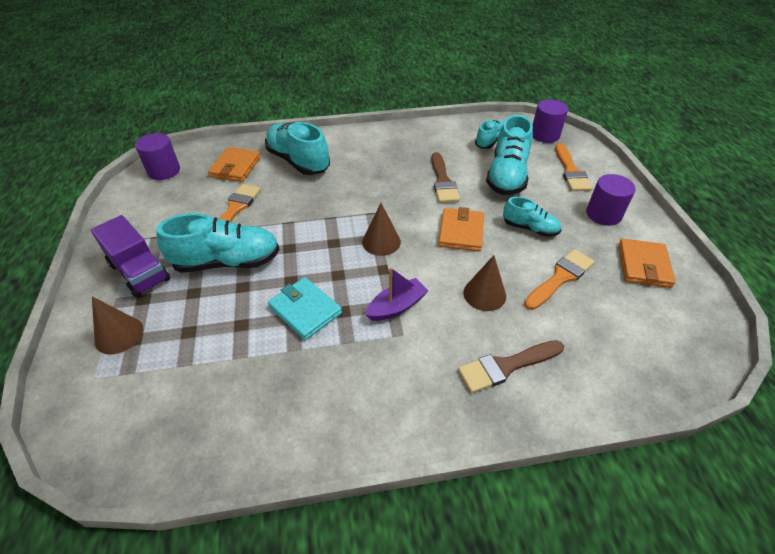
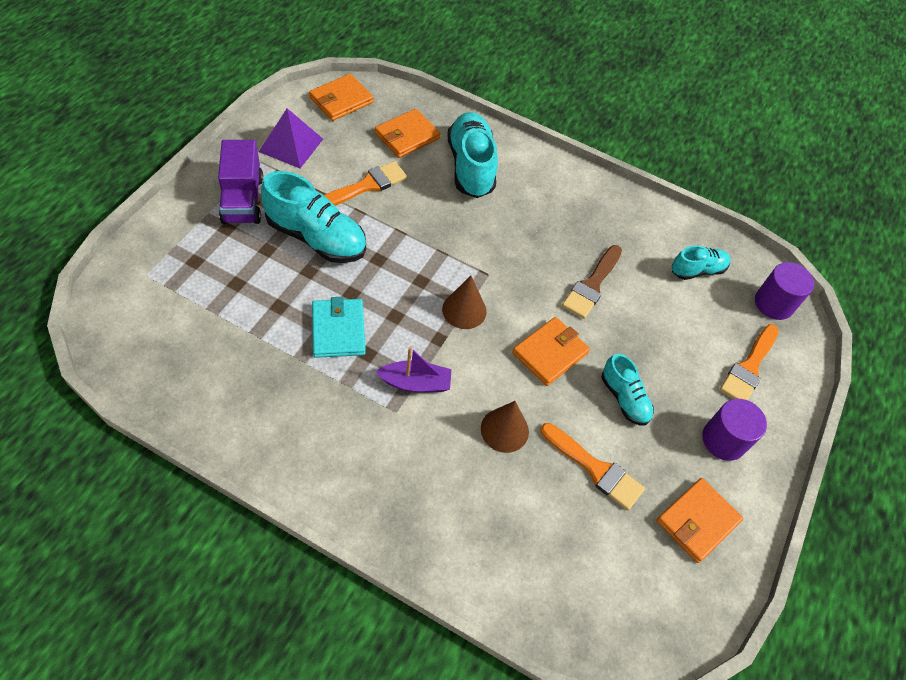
camera: 30 degrees right, 10 degrees up
brown cone [92,297,143,354] -> none
purple cylinder [135,133,180,180] -> orange wallet [309,74,374,121]
brown brush [458,340,564,393] -> none
turquoise shoe [486,115,533,195] -> none
orange brush [524,249,595,310] -> orange brush turned 45 degrees clockwise [540,423,645,510]
none -> purple pyramid [259,108,323,168]

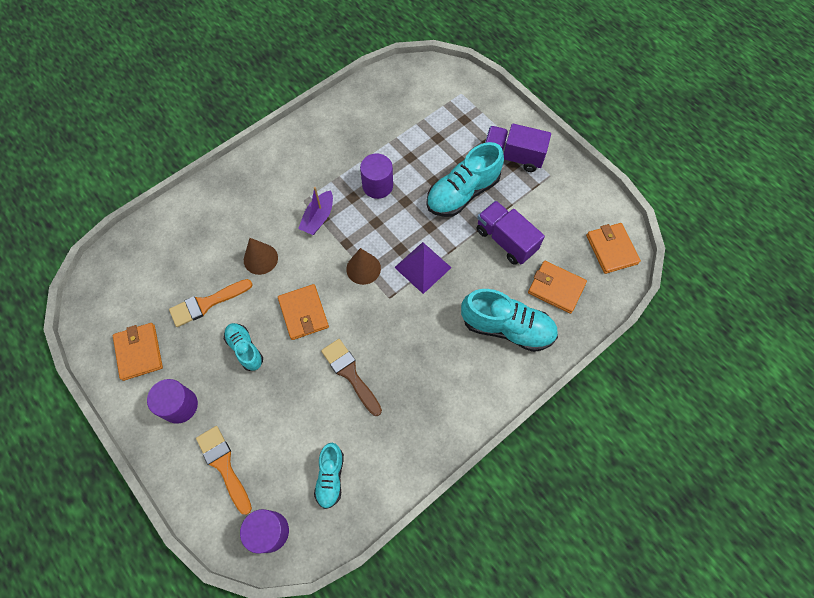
camera: 120 degrees right, 10 degrees up
purple pyramid [259,108,323,168] -> purple pyramid moved to [394,242,452,294]
turquoise wallet [312,297,366,358] -> purple cylinder [360,153,393,199]
orange brush [323,161,407,206] -> purple truck [477,201,545,265]
orange wallet [375,109,440,158] -> orange wallet turned 45 degrees counterclockwise [528,261,587,314]
turquoise shoe [601,354,654,425] -> turquoise shoe turned 60 degrees clockwise [224,323,263,371]

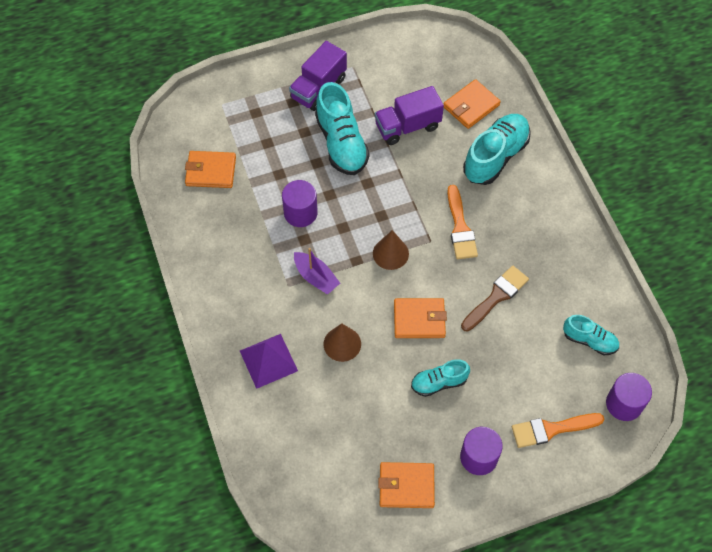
camera: 70 degrees left, 5 degrees down
orange brush [169,279,253,327] -> orange brush moved to [447,185,478,259]
brown brush [321,339,382,416] -> brown brush turned 150 degrees clockwise [461,265,529,331]
purple pyramid [394,242,452,294] -> purple pyramid moved to [240,334,298,389]
orange wallet [586,223,641,274] -> orange wallet moved to [185,151,236,188]

